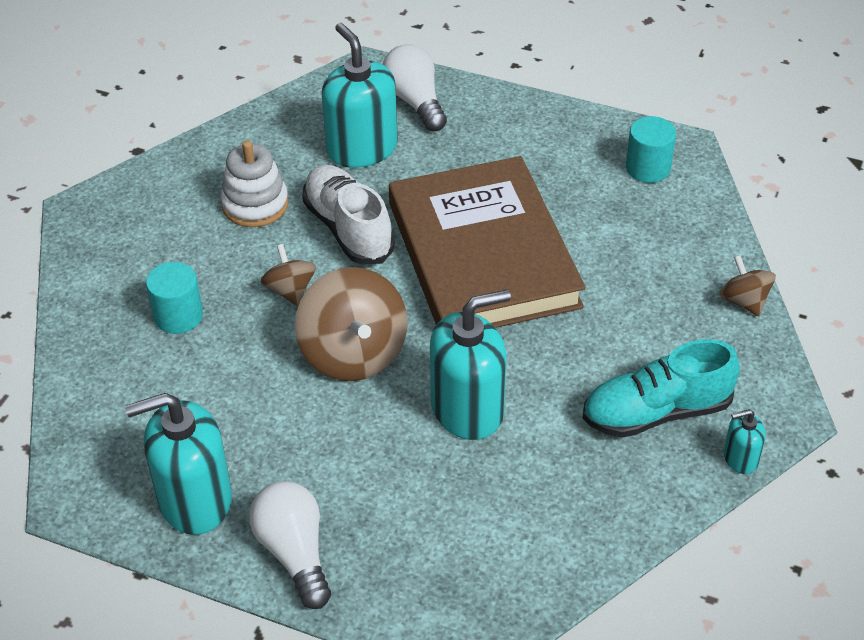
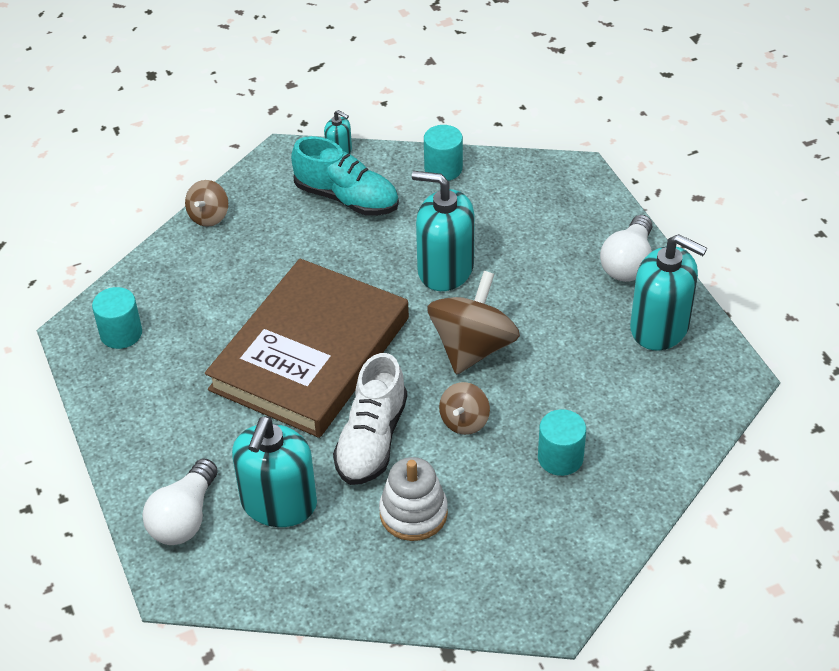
camera: 135 degrees left, 0 degrees up
none -> turquoise cylinder [424,125,463,181]

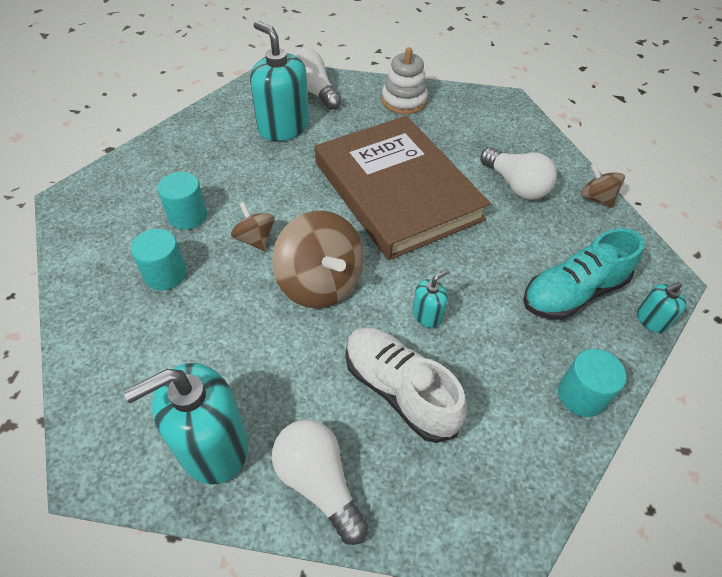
camera: 120 degrees right, 5 degrees up
turquoise cylinder [92,287,142,349] -> turquoise cylinder moved to [158,172,207,230]
white shoe [333,353,407,485] -> white shoe moved to [346,327,467,443]
white stacking toy [379,457,448,541] -> white stacking toy moved to [382,47,428,114]
turquoise soap dispenser [412,171,475,291] -> turquoise soap dispenser [412,269,449,328], size x0.47
none -> white light bulb [480,147,557,200]

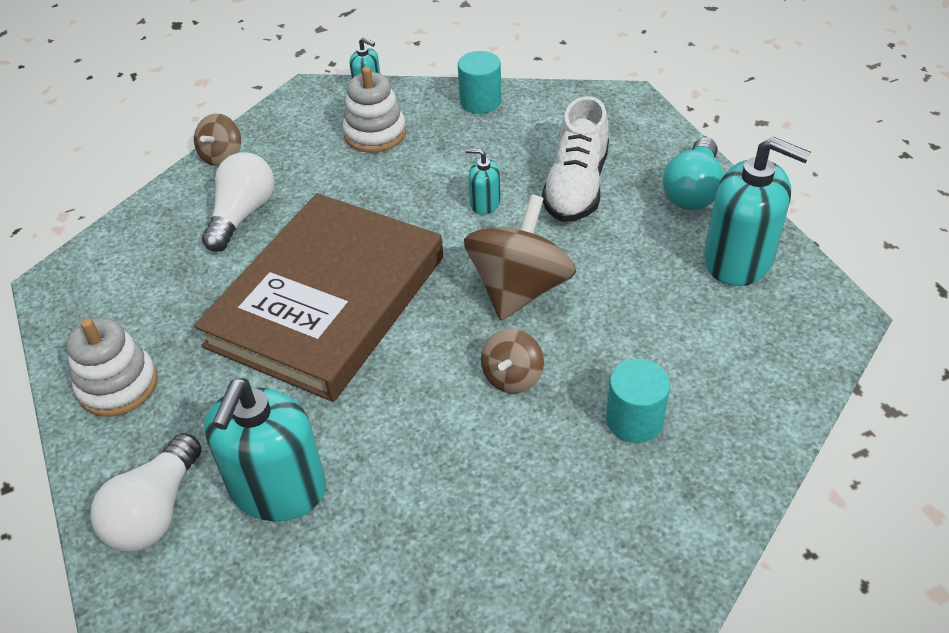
camera: 120 degrees left, 5 degrees down
turquoise cylinder [158,172,207,230] -> none
white light bulb [272,420,368,545] -> turquoise light bulb [663,138,723,210]
turquoise shoe [523,228,645,320] -> white stacking toy [342,67,406,153]

